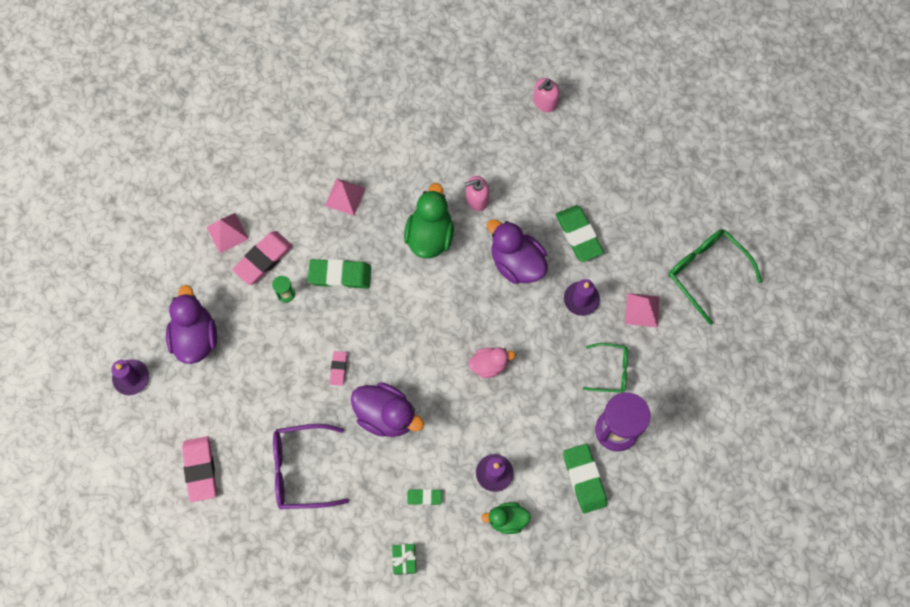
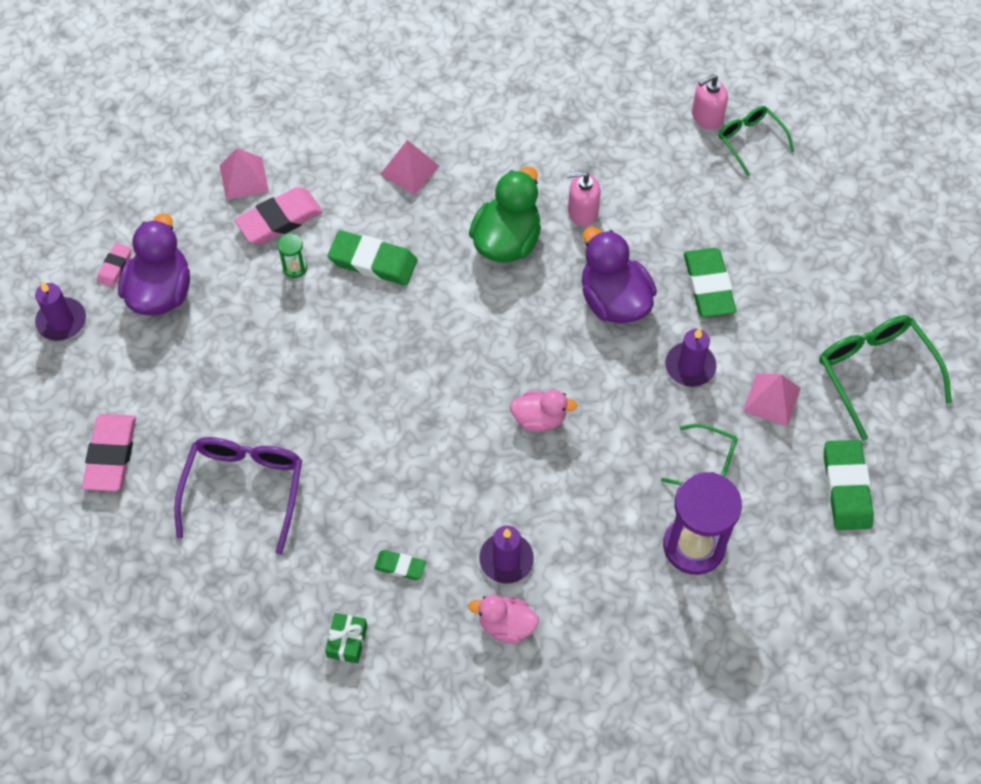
camera: 15 degrees right, 10 degrees down
purple glasses [273,424,349,509] -> purple glasses turned 90 degrees clockwise [174,437,302,554]
pink eraser [330,351,347,386] -> pink eraser moved to [97,243,131,287]
purple duck [351,382,424,437] -> none
green duck [481,502,531,534] -> pink duck [468,595,539,644]
green eraser [563,444,607,513] -> green eraser moved to [824,440,874,530]
none -> green glasses [719,106,794,176]

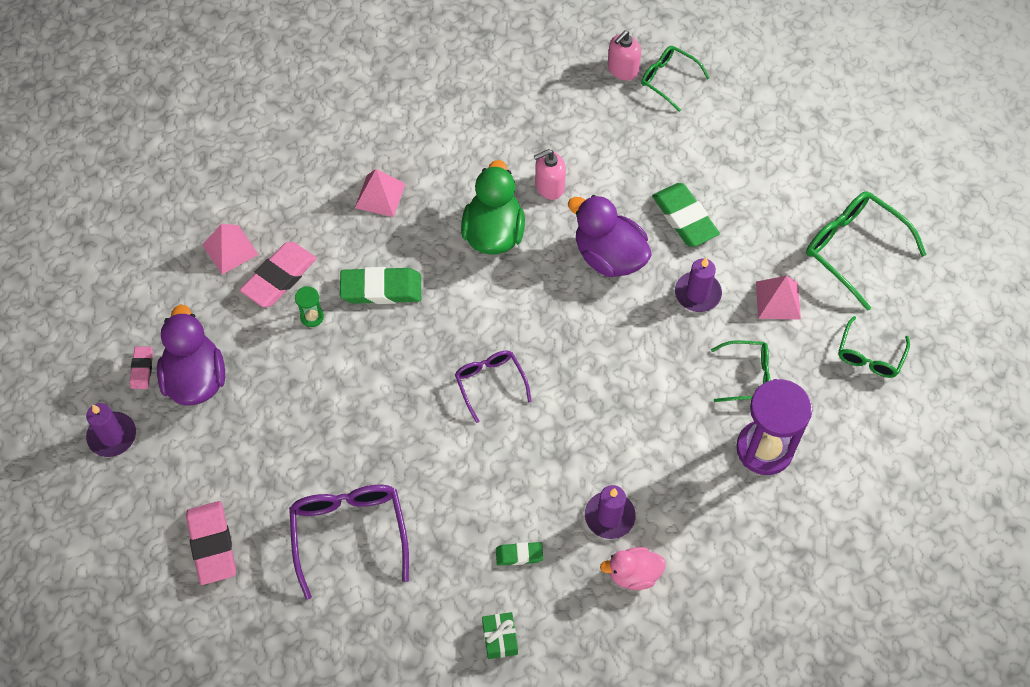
camera: 20 degrees left, 0 degrees up
pink duck [510,390,578,432] -> none
green eraser [824,440,874,530] -> green glasses [839,316,910,378]
none -> purple glasses [455,351,532,423]

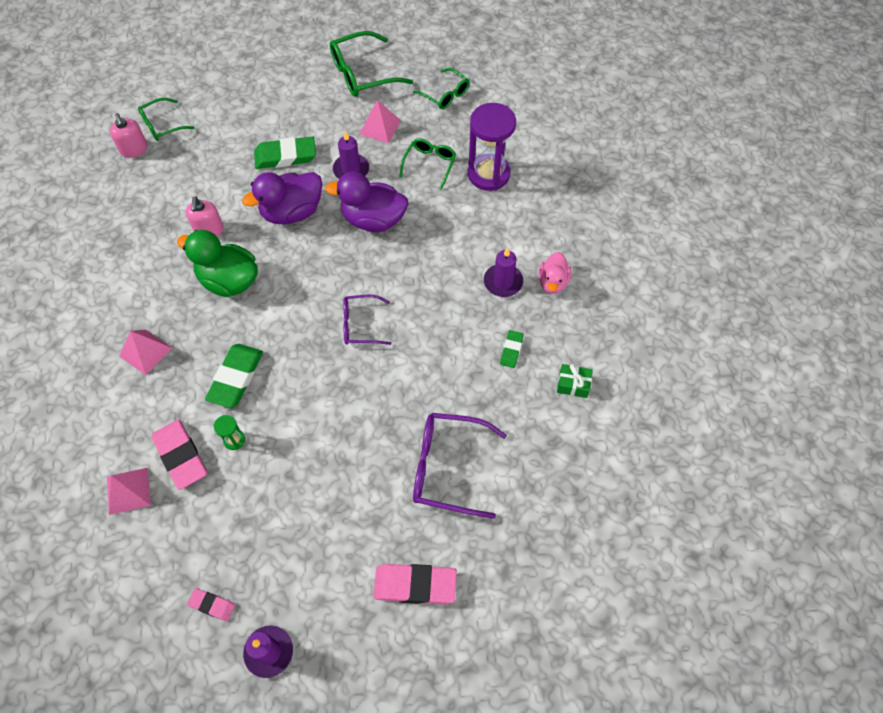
camera: 70 degrees left, 0 degrees up
purple duck [157,304,225,406] -> purple duck moved to [325,172,408,232]

